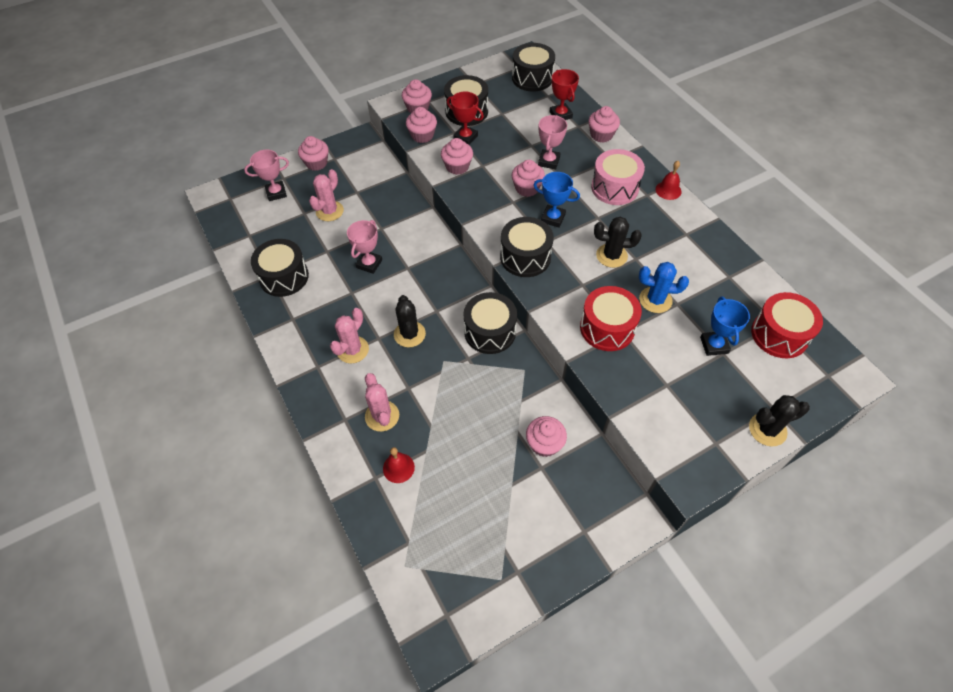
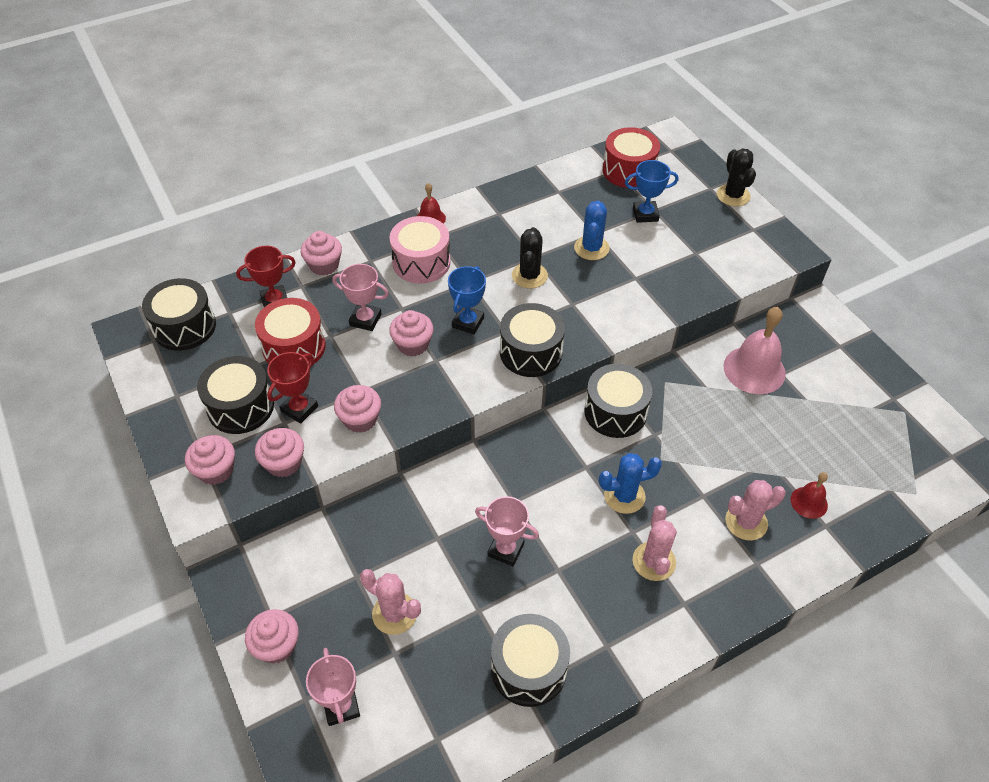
camera: 90 degrees left, 5 degrees down
pink cactus [330,308,369,364] -> pink cactus turned 60 degrees clockwise [633,505,677,581]
black cactus [394,295,426,347] -> blue cactus [599,453,662,514]
pink cupcake [526,416,567,457] -> pink bell [723,307,786,394]
red drum [580,286,642,351] -> red drum moved to [255,298,326,365]

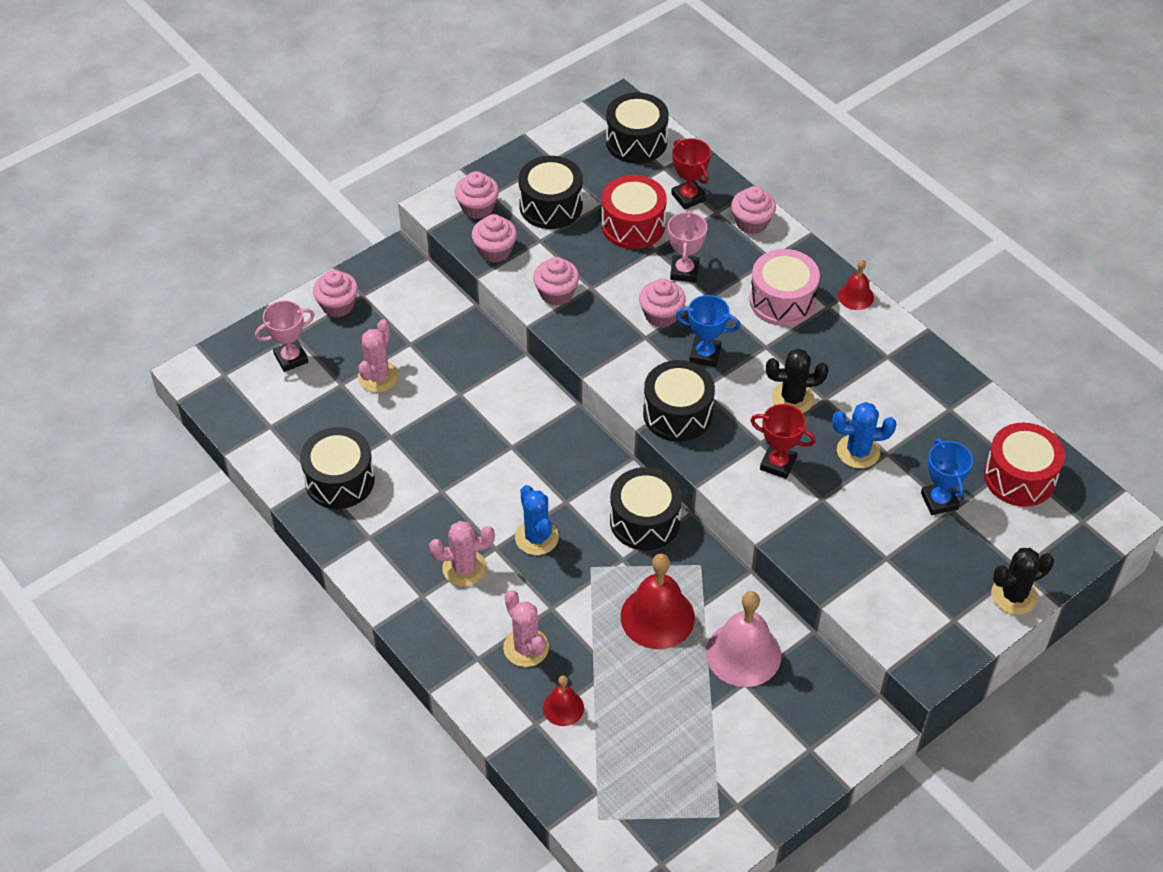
camera: 80 degrees right, 0 degrees up
red trophy [267,352,318,424] -> red trophy moved to [750,404,816,479]
pink trophy [475,496,539,566] -> none
none -> red bell [621,554,695,649]

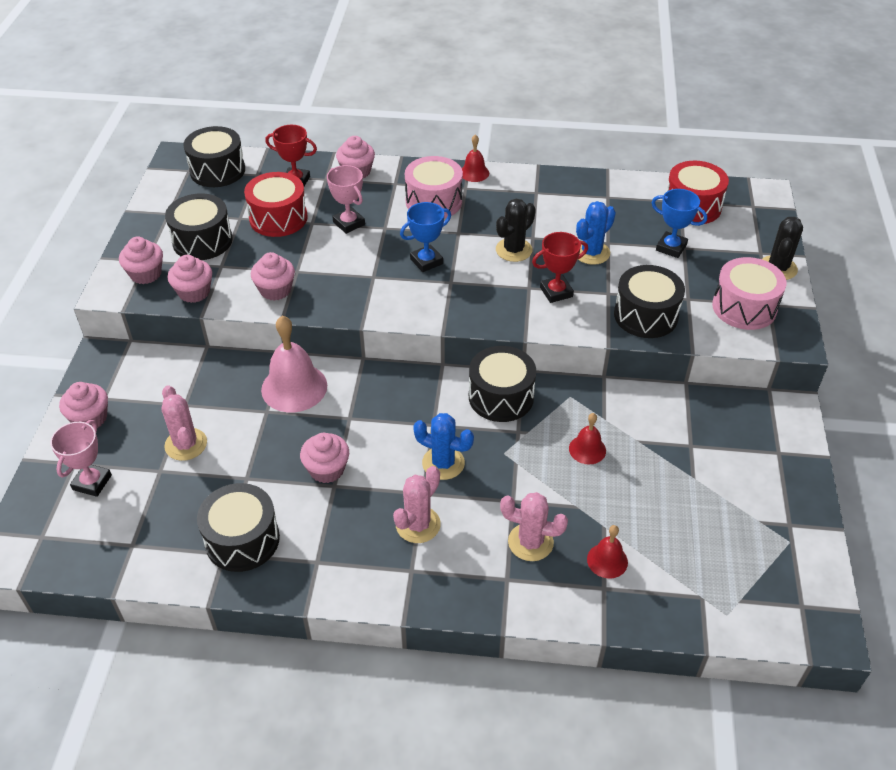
camera: 45 degrees left, 5 degrees down
red bell [621,554,695,649] -> red bell [569,413,606,464], size x0.54
pink cupcake [639,279,686,327] -> pink cupcake moved to [300,433,349,483]
black drum [643,360,715,442] -> black drum moved to [614,265,685,338]
pink bell [706,591,781,687] -> pink bell moved to [261,316,327,412]
none -> pink drum [712,257,787,330]

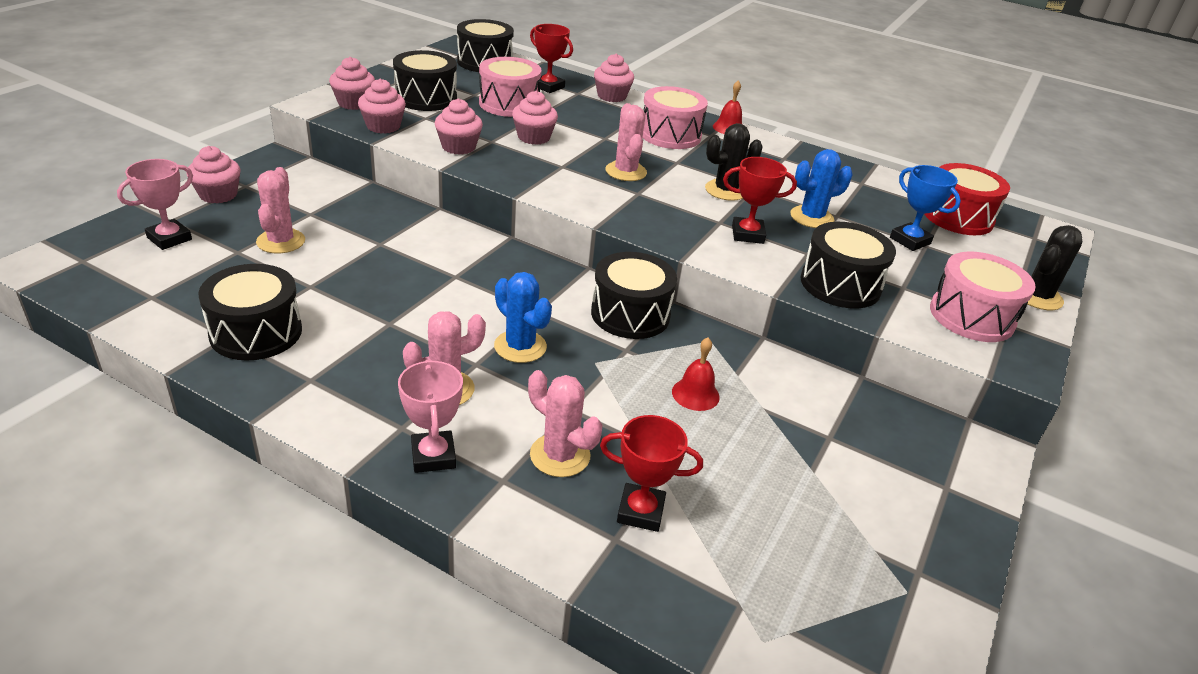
camera: 20 degrees right, 10 degrees down
red drum [244,172,308,237] -> pink drum [479,57,541,117]
pink bell [261,316,327,412] -> none
pink cupcake [300,433,349,483] -> pink cupcake moved to [512,91,558,145]
pink trophy [327,165,365,234] -> pink trophy moved to [398,360,463,473]
blue trophy [400,202,451,272] -> pink cactus [605,103,647,181]
red bell [587,525,628,578] -> red trophy [600,415,703,532]

